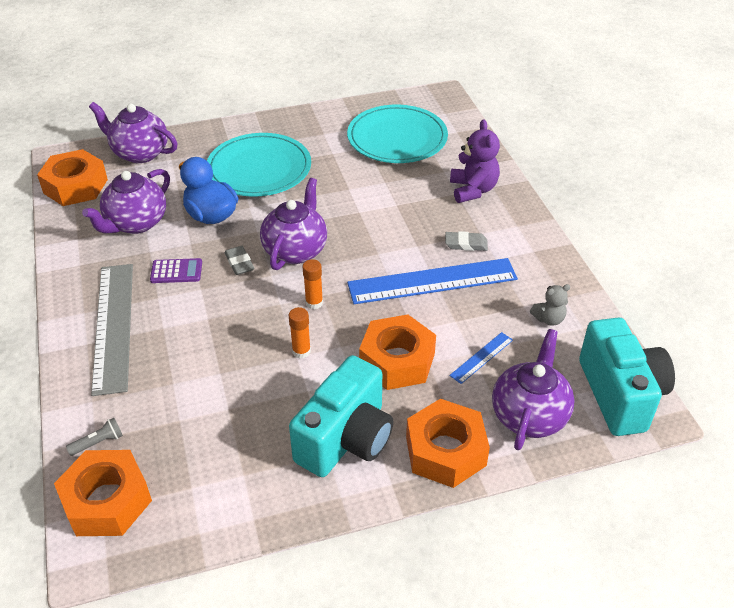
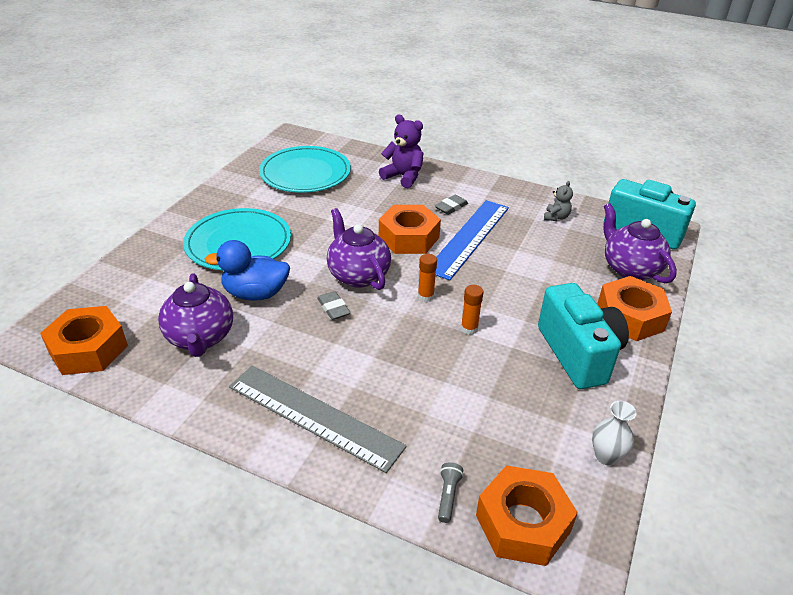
camera: 50 degrees left, 5 degrees down
purple teapot [89,102,177,163] -> none
purple calculator [150,258,202,283] -> none
grey eraser [225,246,254,275] -> grey eraser turned 45 degrees clockwise [317,291,351,320]
orange nut [359,314,436,390] -> orange nut moved to [379,205,441,254]
blue ruler [449,332,513,384] -> none
none -> white vase [592,401,637,465]

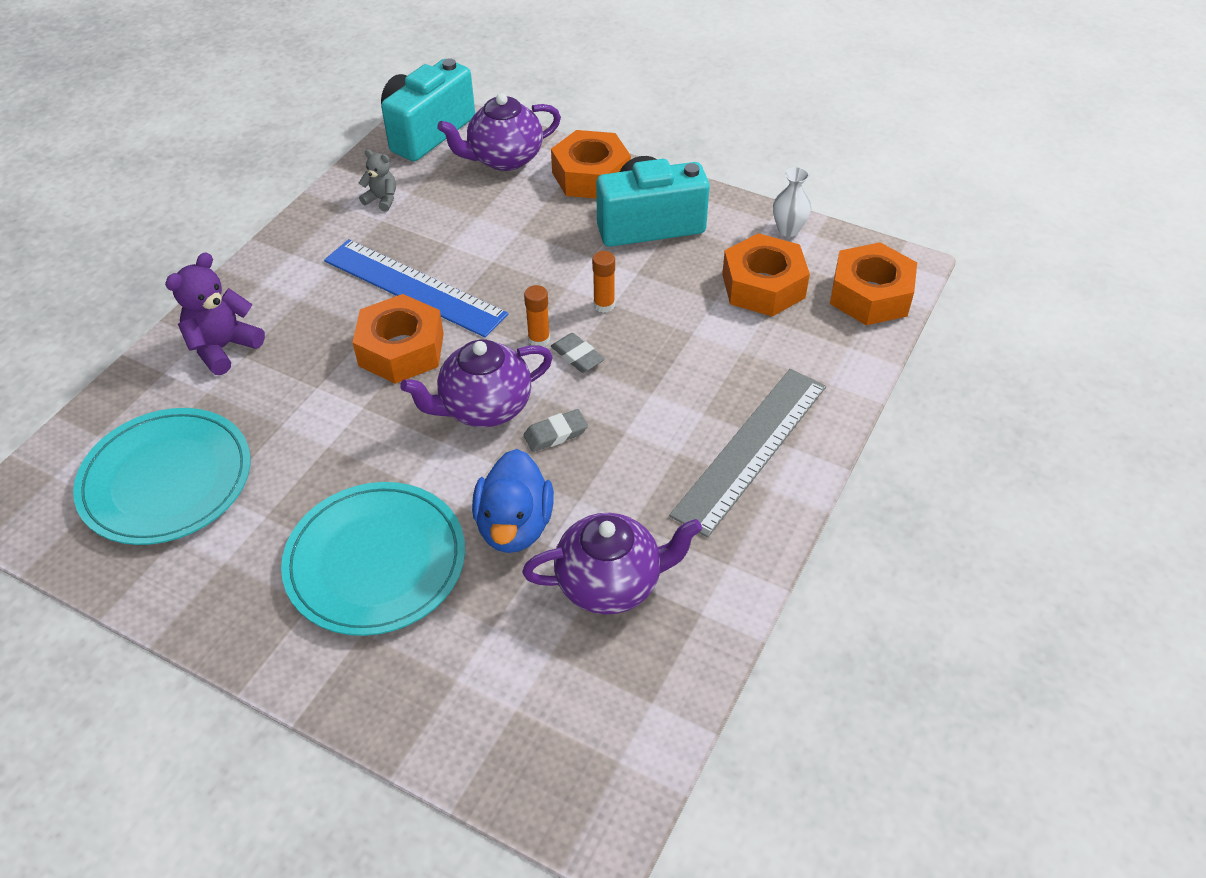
camera: 85 degrees left, 10 degrees up
orange nut [40,306,128,375] -> orange nut moved to [722,233,810,317]
grey eraser [435,195,468,215] -> grey eraser moved to [551,333,605,373]
grey flashlight [438,462,464,523] -> none

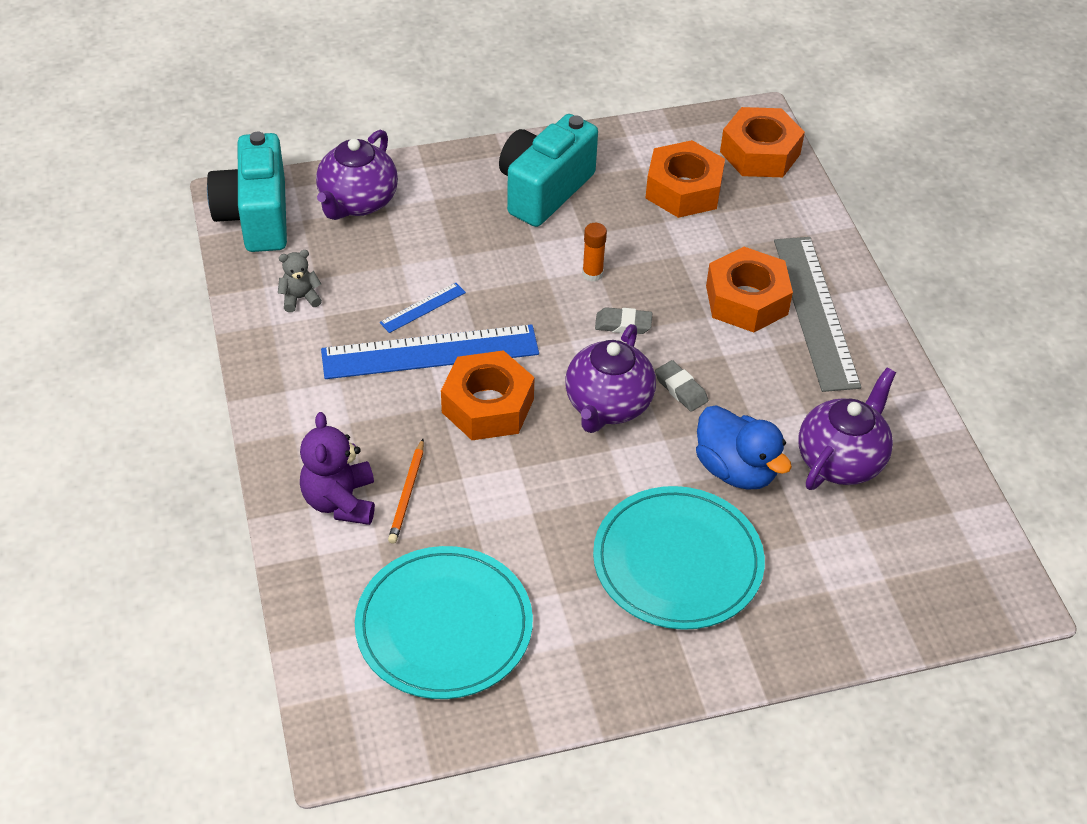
camera: 45 degrees left, 0 degrees up
orange glue stick [524,285,550,347] -> none
grey eraser [524,409,588,452] -> grey eraser turned 60 degrees counterclockwise [655,360,708,412]
orange nut [551,130,631,199] -> orange nut moved to [706,247,793,333]
white vase [773,167,811,237] -> none
none -> blue ruler [380,282,466,333]
none -> orange pencil [388,439,424,544]

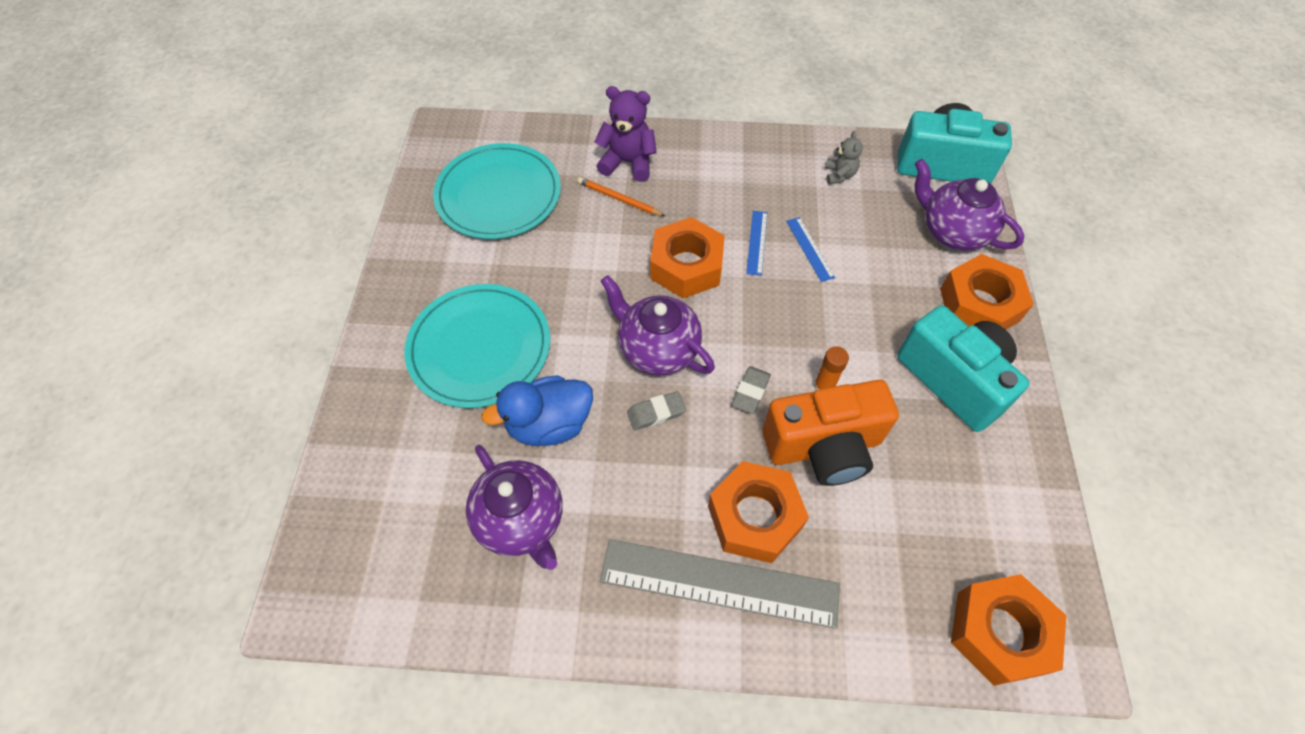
camera: 110 degrees right, 10 degrees up
blue ruler [321,324,539,379] -> blue ruler [746,211,768,276], size x0.45
orange nut [646,140,725,218] -> orange nut moved to [940,254,1034,330]
none -> orange camera [762,380,899,486]

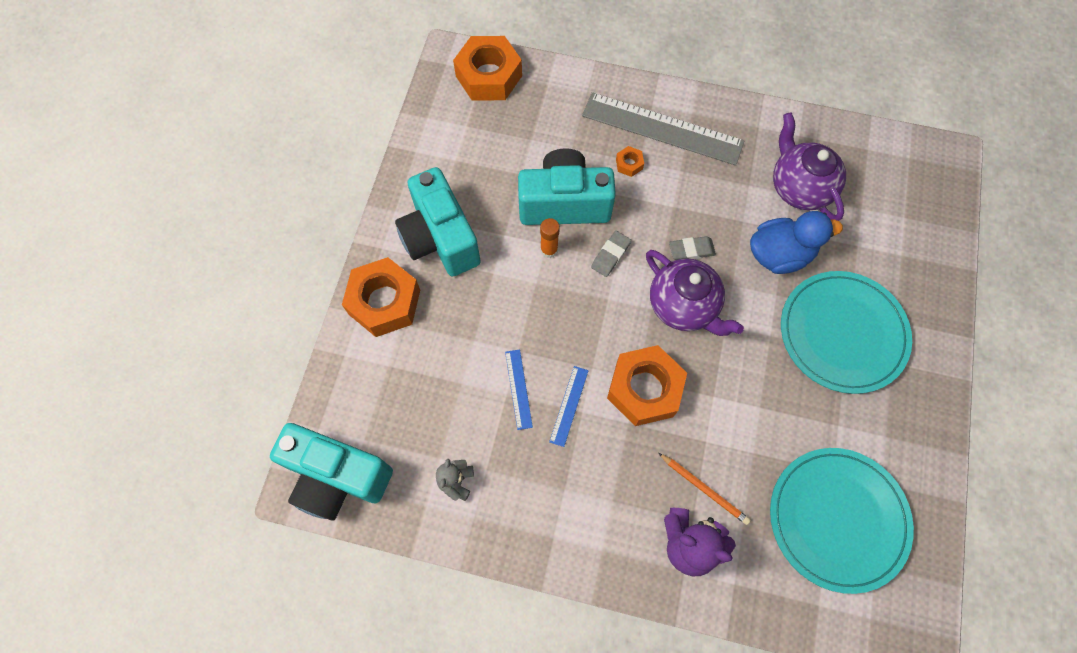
camera: 170 degrees left, 10 degrees up
orange nut [708,461,809,563] -> orange nut [616,146,644,177], size x0.42
orange camera [762,380,899,486] -> turquoise camera [518,148,616,225]
purple teapot [915,159,1025,251] -> none

